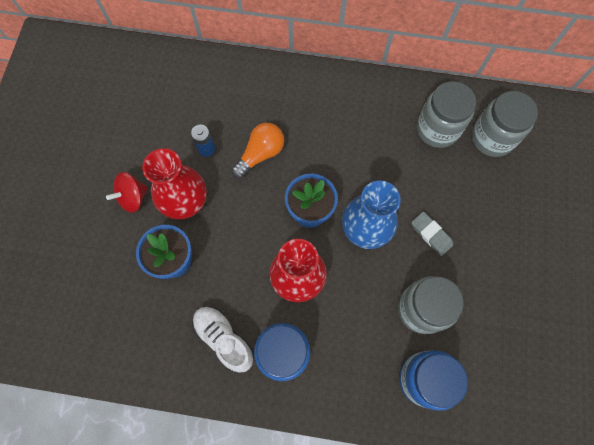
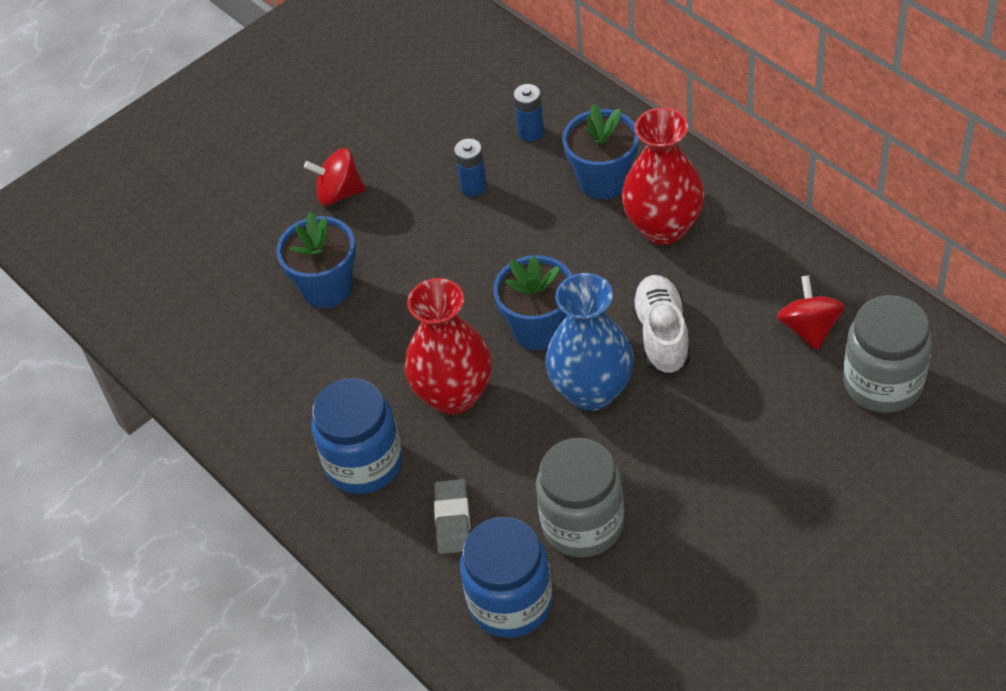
camera: 45 degrees right, 20 degrees down
red vase [142,148,207,219] -> red vase moved to [622,107,705,245]
white shoe [192,306,254,373] -> white shoe moved to [631,275,690,375]
orange light bulb [231,123,284,178] -> none
grey eraser [411,211,453,256] -> grey eraser moved to [434,479,470,554]
grey jar [417,81,476,148] -> red spinning top [777,275,845,350]
none -> blue battery [513,84,544,142]
none -> blue flower pot [562,104,639,199]

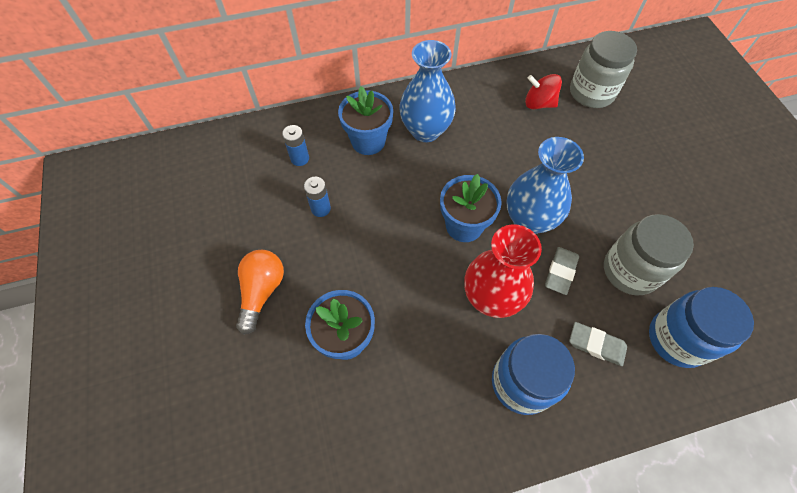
camera: 70 degrees left, 10 degrees up
red spinning top [304,148,365,206] -> orange light bulb [236,250,284,335]
red vase [622,107,705,245] -> blue vase [399,40,456,142]
white shoe [631,275,690,375] -> none
none -> grey eraser [545,247,579,295]

